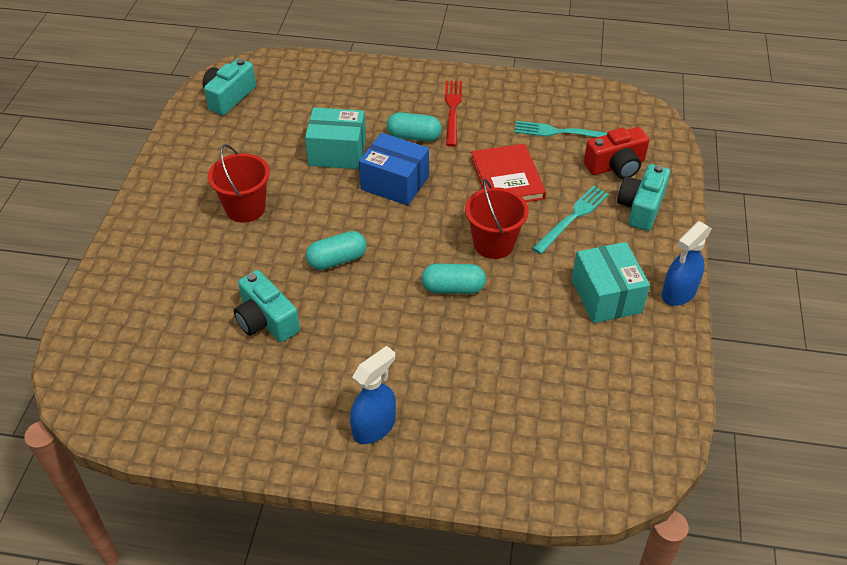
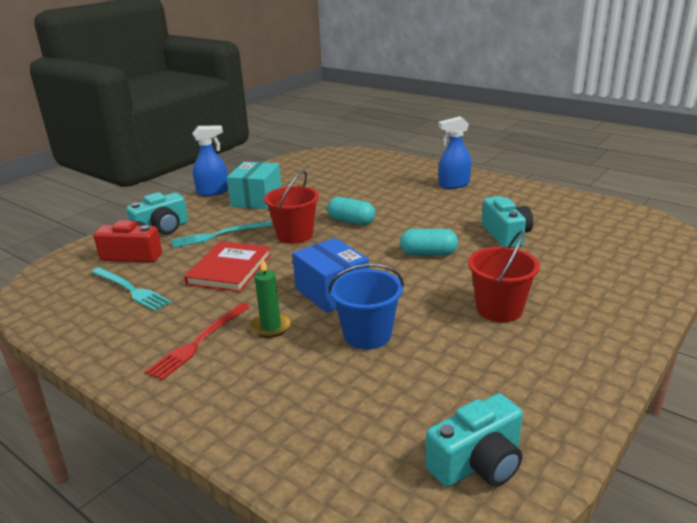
camera: 150 degrees left, 20 degrees down
turquoise box [305,107,366,169] -> blue bucket [328,264,404,350]
turquoise capsule [387,112,442,142] -> green candle [250,259,291,338]

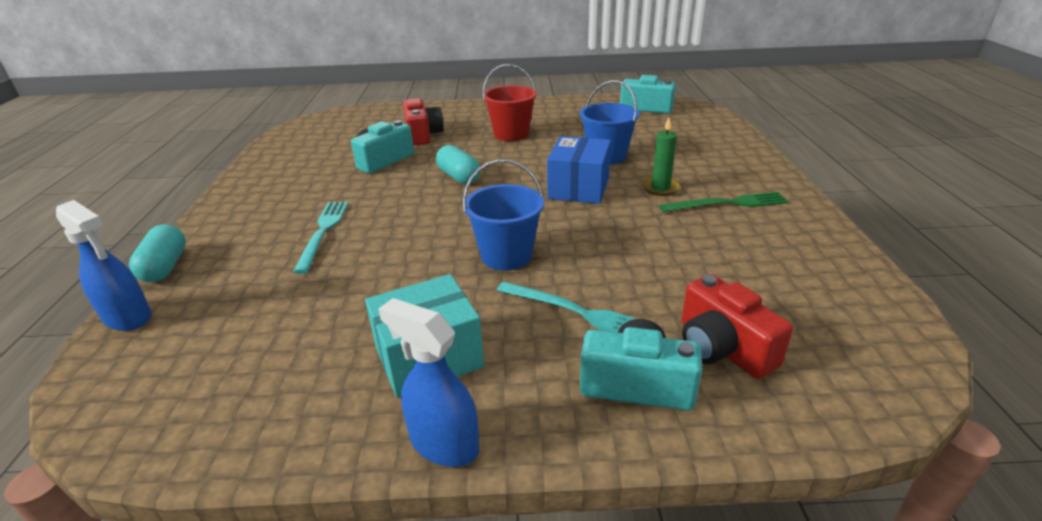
camera: 130 degrees left, 5 degrees up
turquoise fork [91,267,171,311] -> turquoise fork moved to [293,202,349,274]
red fork [145,303,250,380] -> green fork [659,192,789,212]
red book [184,241,271,292] -> none
red bucket [264,171,319,244] -> blue bucket [463,159,544,271]
turquoise capsule [327,197,375,225] -> turquoise capsule moved to [129,224,186,282]
blue spray bottle [438,116,471,189] -> blue spray bottle moved to [56,200,151,331]
none -> red camera [403,98,444,146]

